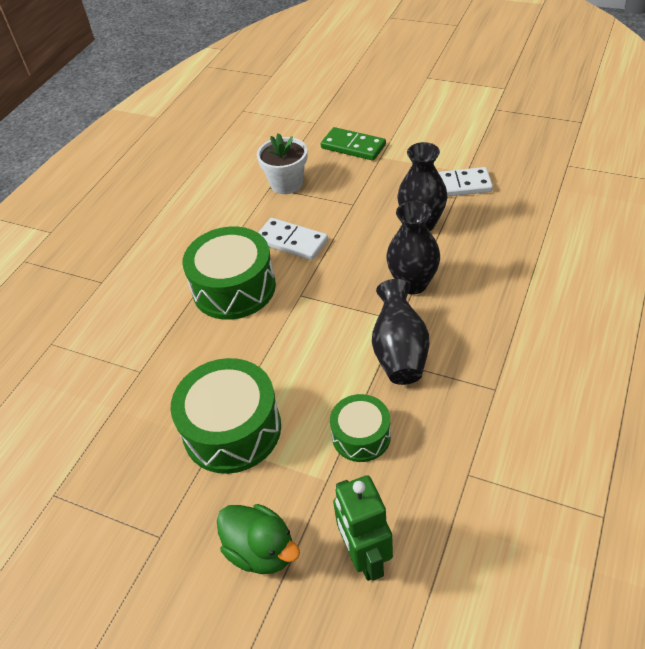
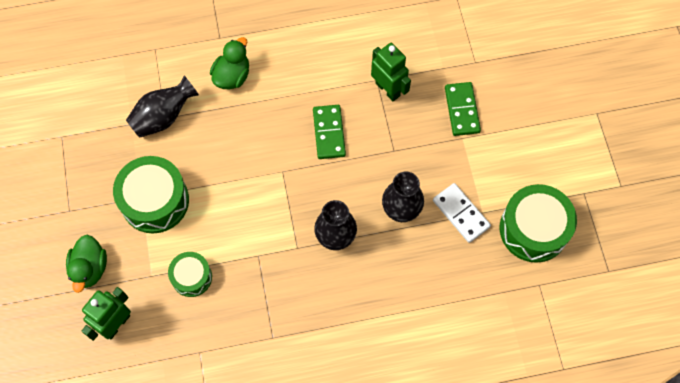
camera: 50 degrees right, 20 degrees up
green drum [183,226,276,320] -> green drum moved to [500,184,577,263]
white flower pot [257,133,307,194] -> green robot [371,43,411,101]
white domino [258,218,328,260] -> green domino [313,105,346,159]
black vase [372,279,429,385] -> black vase moved to [126,76,199,138]
none -> green duck [210,37,249,90]

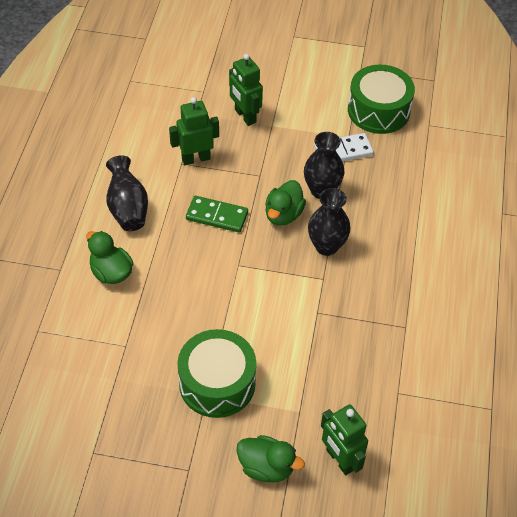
camera: 70 degrees left, 15 degrees down
black vase [126,76,199,138] -> black vase moved to [106,155,148,231]
green drum [168,252,212,297] -> none
green domino [445,82,481,136] -> green robot [229,54,263,126]
none -> green duck [265,180,306,226]

